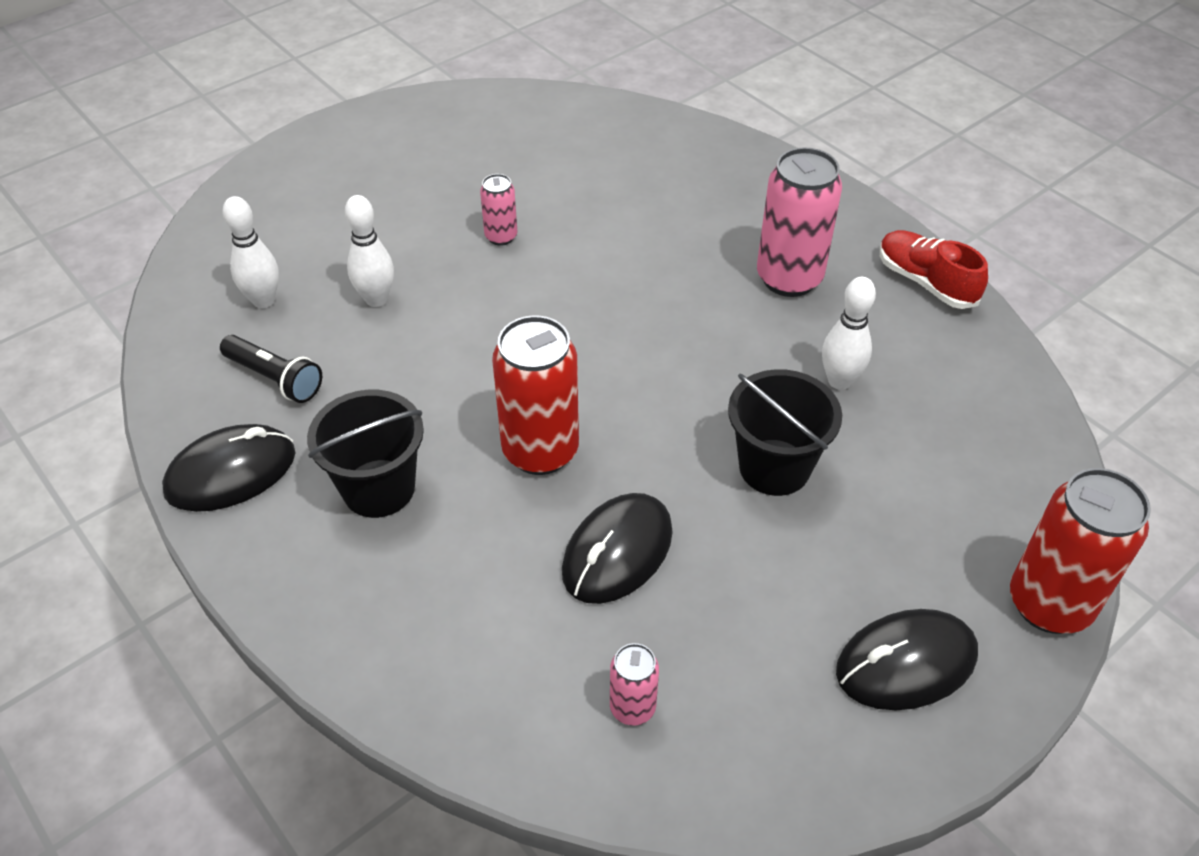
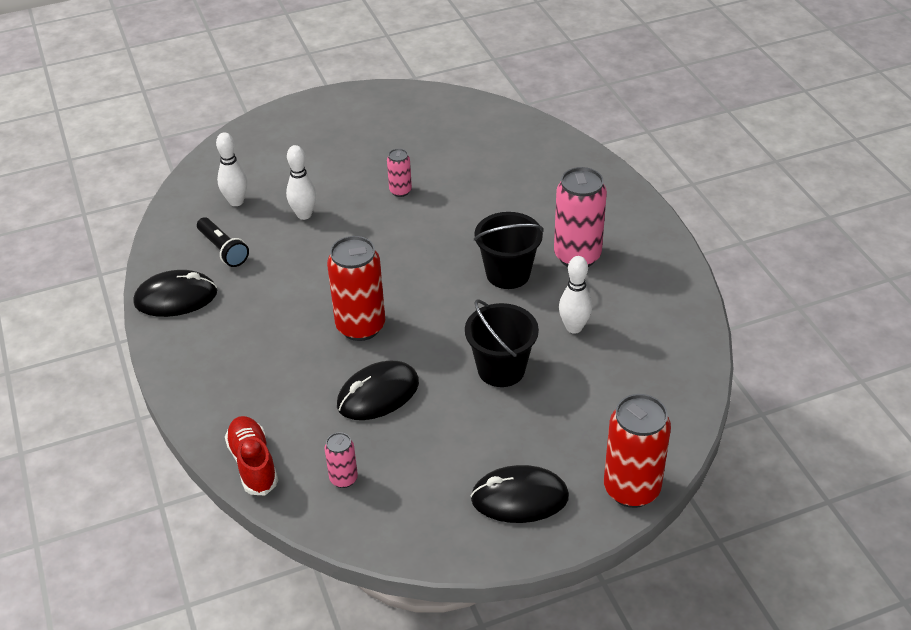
camera: 20 degrees right, 5 degrees down
black bucket [307,390,424,518] -> black bucket moved to [474,212,544,289]
red shoe [880,230,988,309] -> red shoe moved to [225,416,278,495]

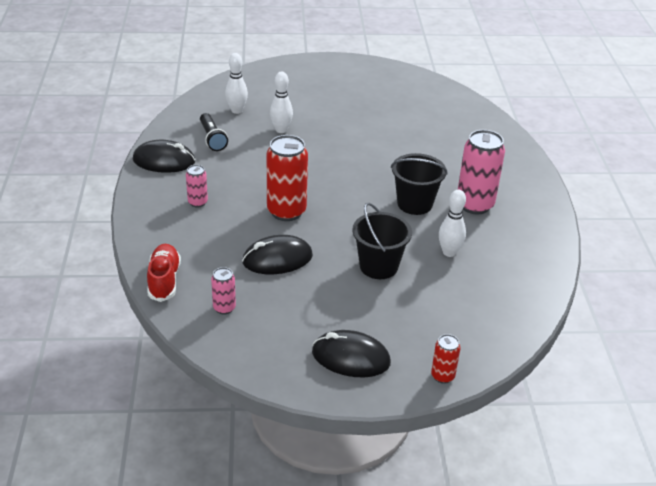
camera: 15 degrees right, 5 degrees down
pink can [387,149,412,197] -> pink can moved to [186,165,208,207]
red can [604,394,671,508] -> red can [431,334,461,384], size x0.51

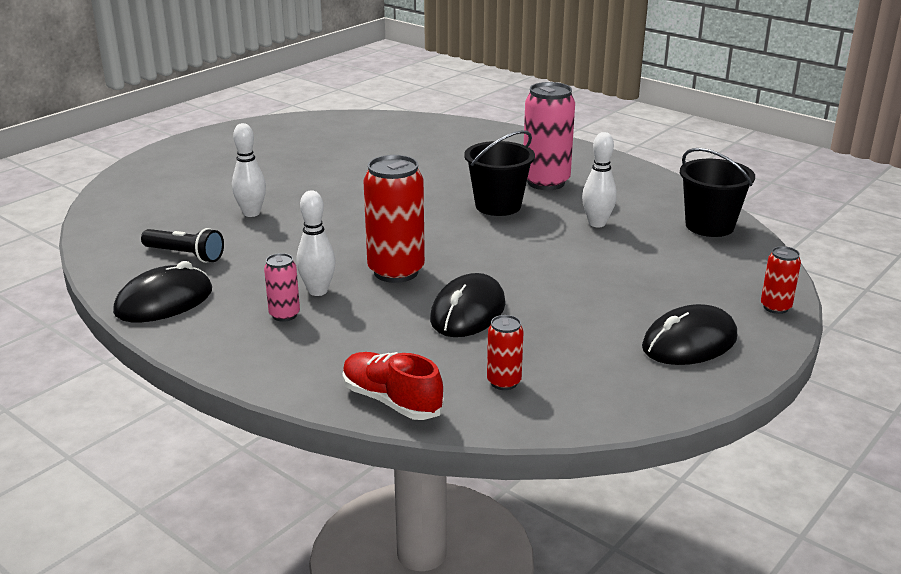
camera: 45 degrees left, 10 degrees down
pink can [211,267,236,315] -> red can [487,315,524,390]
white bowling pin [225,53,248,114] -> white bowling pin moved to [296,190,335,296]
black bucket [352,203,412,279] -> black bucket moved to [680,148,755,237]

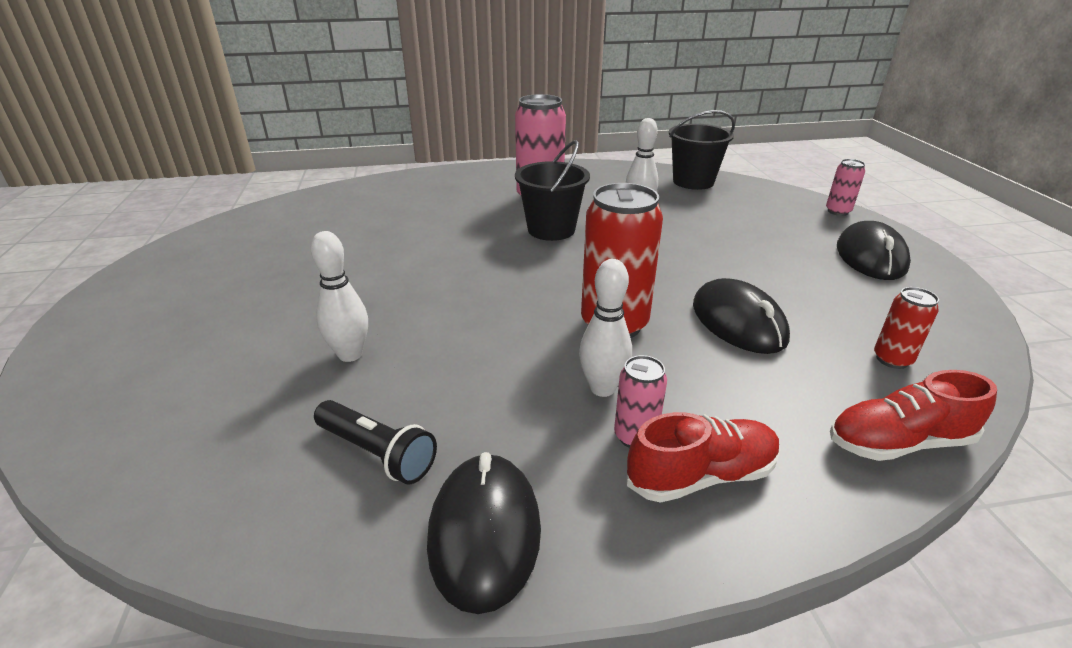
camera: 50 degrees left, 5 degrees up
black flashlight [141,228,224,263] -> black flashlight turned 60 degrees clockwise [314,400,437,484]
red can [761,246,801,314] -> pink can [826,159,865,216]
none -> red shoe [627,412,780,503]

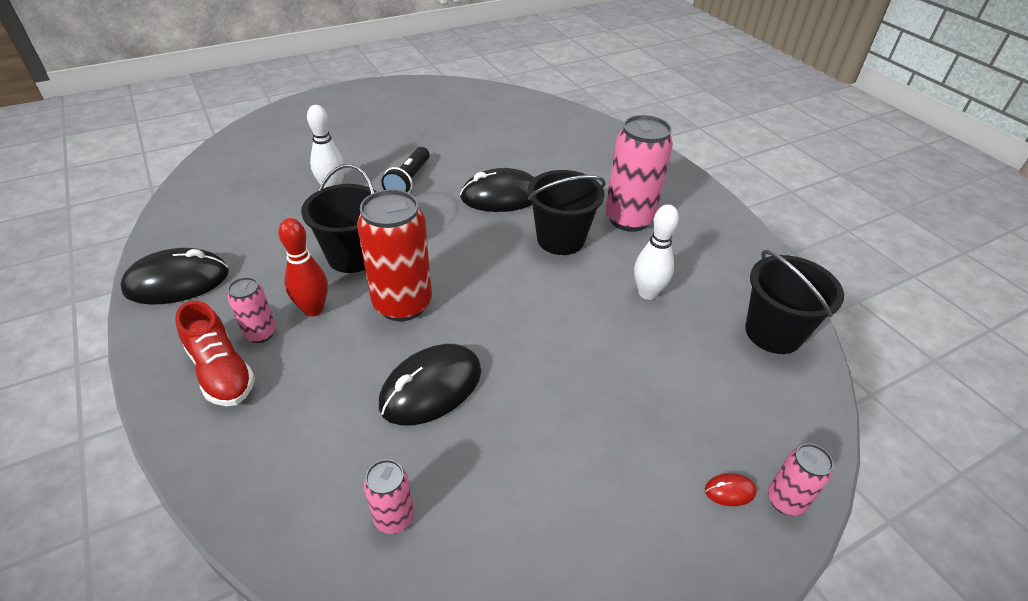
camera: 70 degrees right, 10 degrees up
black flashlight [314,400,437,484] -> black flashlight moved to [381,147,429,193]
white bowling pin [579,259,632,397] -> red bowling pin [278,218,328,317]
red shoe [830,370,997,461] -> none
black mouse [837,221,911,280] -> black mouse moved to [460,168,535,212]
red can [874,287,939,369] -> pink can [364,459,414,534]
none -> black bucket [301,164,377,273]
none -> red mouse [705,473,757,506]

